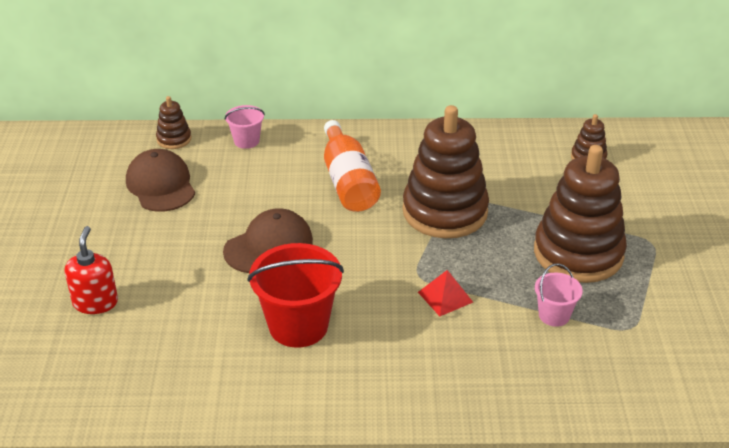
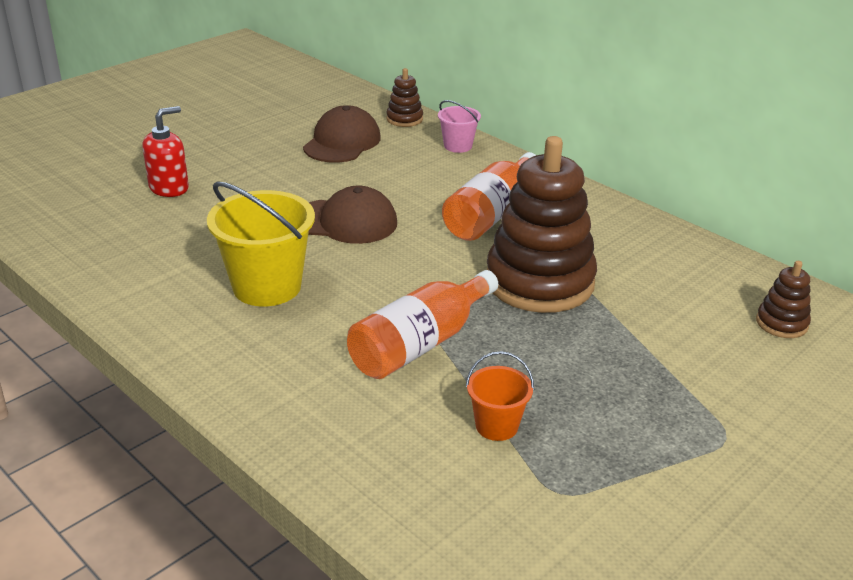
camera: 45 degrees right, 5 degrees down
red bucket [247,243,344,348] -> yellow bucket [207,181,315,306]
red pyramid [418,270,473,316] -> orange bottle [347,270,498,379]
brown stacking toy [534,145,627,283] -> none
pink bucket [535,263,583,327] -> orange bucket [466,351,534,441]

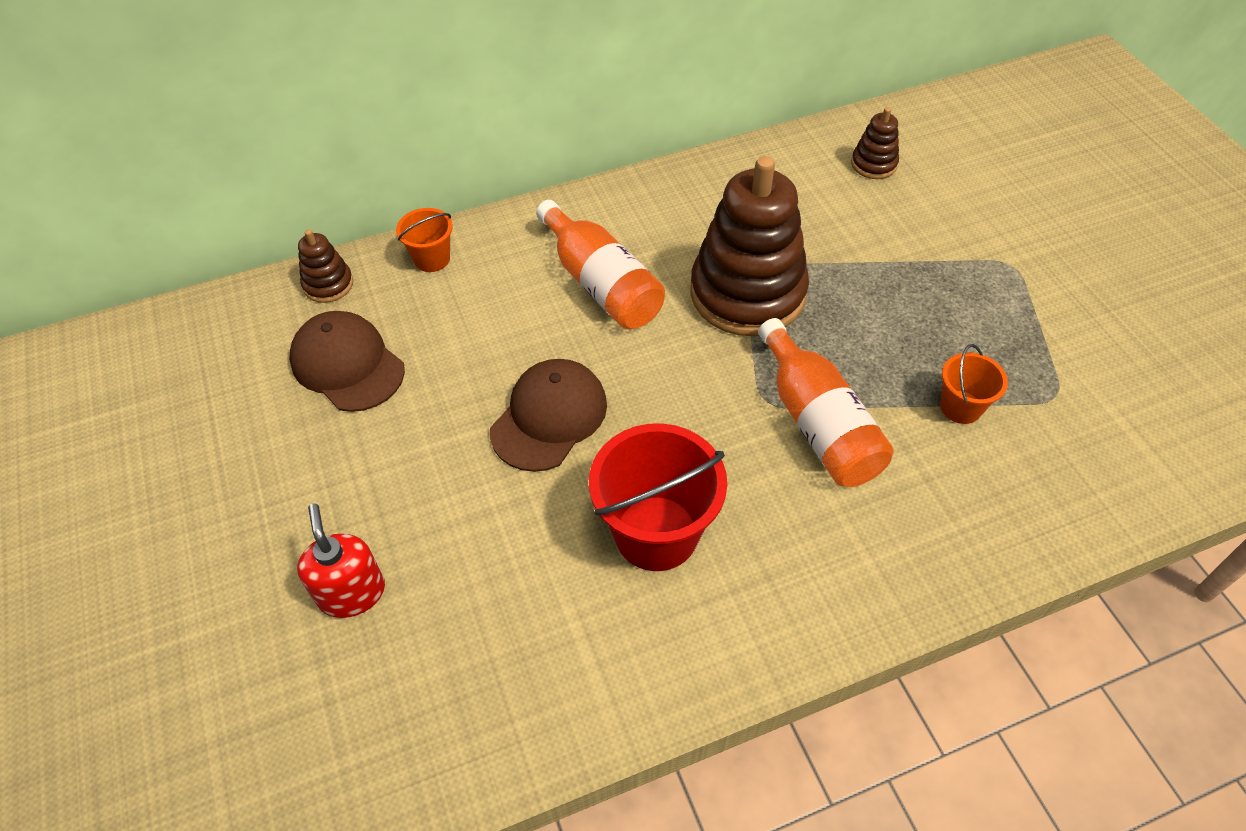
camera: 65 degrees left, 20 degrees up
yellow bucket [207,181,315,306] -> red bucket [589,423,727,571]
pink bucket [438,100,481,153] -> orange bucket [396,208,453,272]

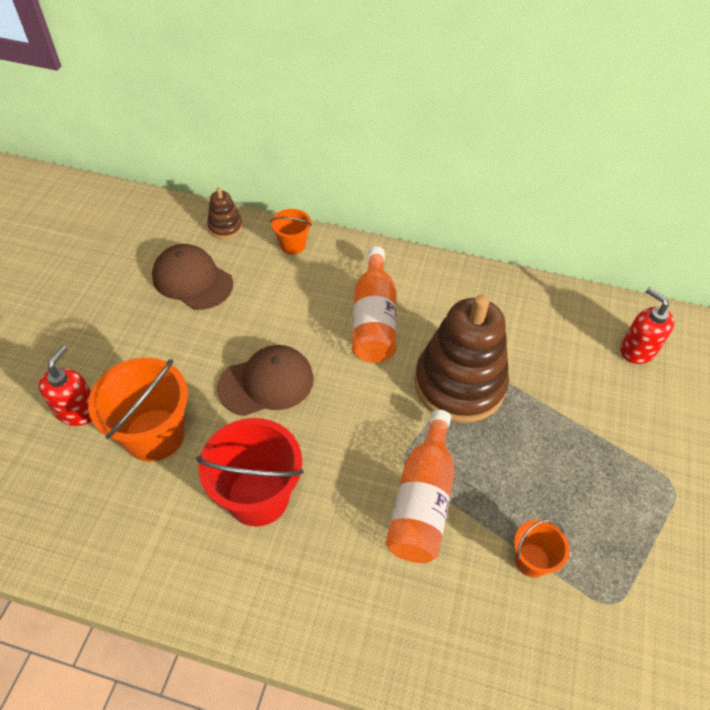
camera: 35 degrees right, 0 degrees up
brown cap [289,311,405,412] -> brown cap turned 45 degrees counterclockwise [152,244,233,310]
brown stacking toy [851,107,899,179] -> red soap dispenser [620,287,674,364]
none -> orange bucket [88,358,188,462]

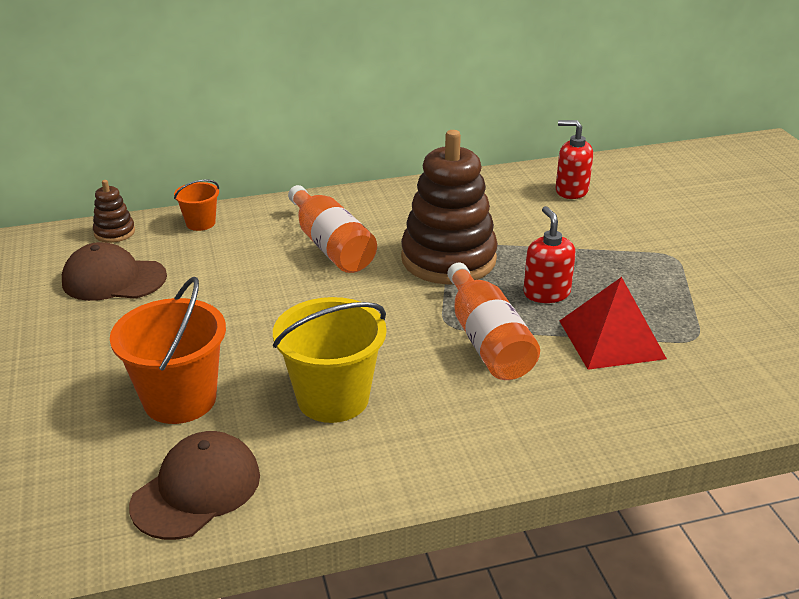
camera: 30 degrees left, 20 degrees down
red soap dispenser [38,345,92,426] -> red soap dispenser moved to [523,206,576,303]
red bucket [196,418,304,527] -> yellow bucket [273,297,386,423]
brown cap [217,345,314,416] -> brown cap moved to [129,431,260,540]
orange bucket [514,519,569,578] -> red pyramid [560,277,667,370]

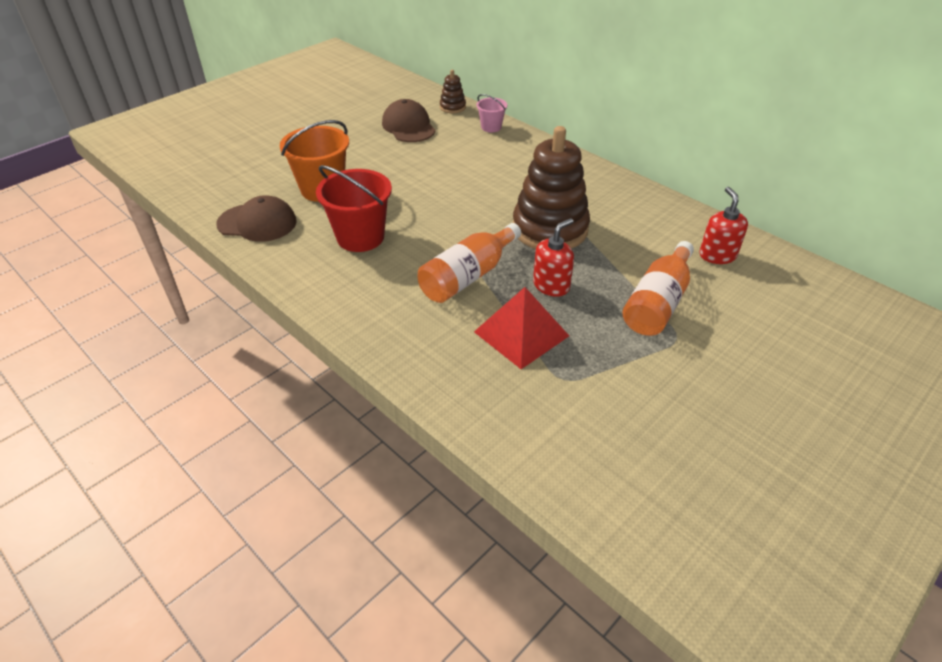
camera: 60 degrees right, 10 degrees up
orange bucket [174,179,219,231] -> pink bucket [476,94,507,132]
yellow bucket [273,297,386,423] -> red bucket [316,165,392,252]
orange bottle [288,185,377,273] -> orange bottle moved to [622,241,694,336]

